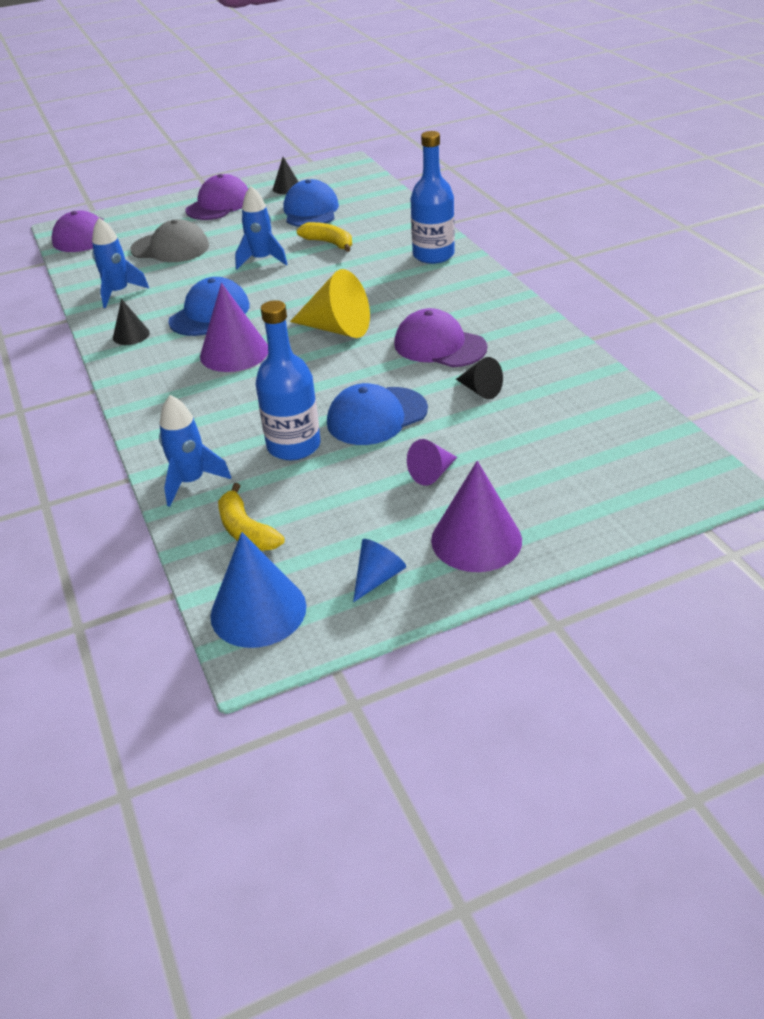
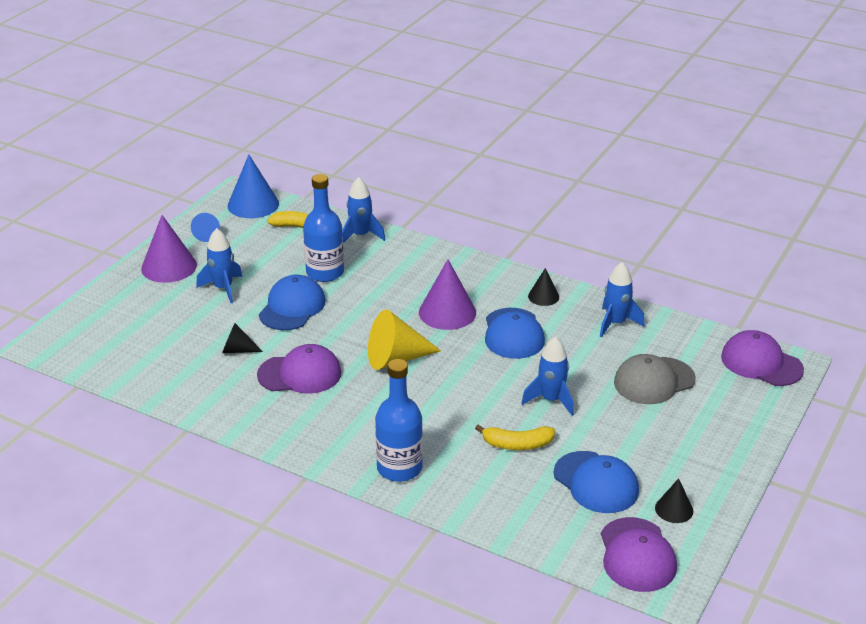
camera: 140 degrees right, 5 degrees down
purple cap [185,174,248,220] -> purple cap moved to [601,517,677,592]
purple cone [407,439,457,486] -> blue rocket [196,228,243,303]

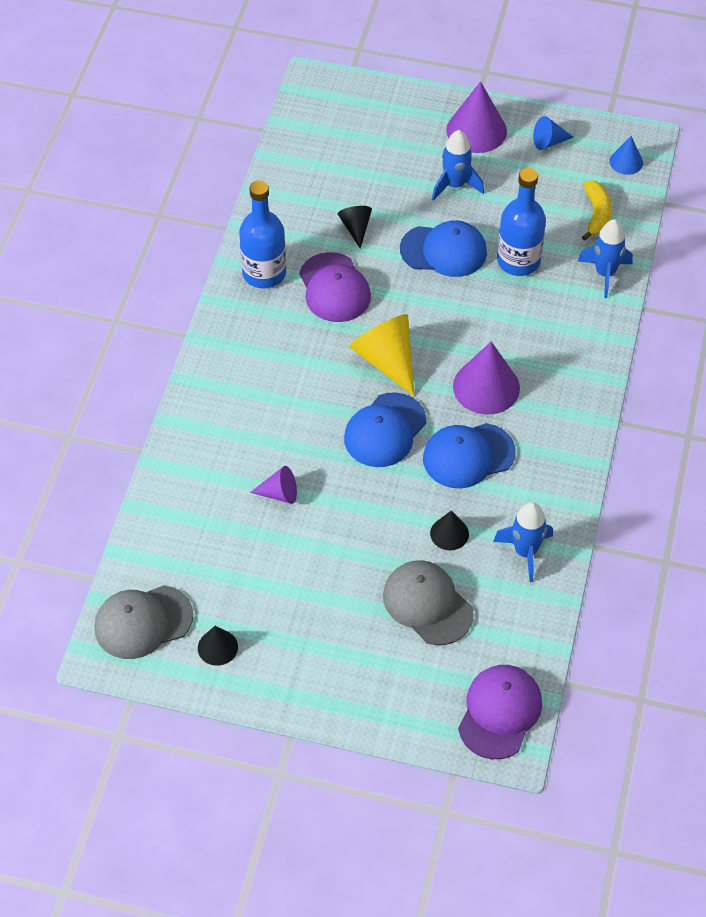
camera: 75 degrees right, 20 degrees up
blue cone [228,155,279,218] -> blue cone [609,136,643,175], size x0.55
blue bottle [375,359,423,482] -> blue bottle moved to [239,180,286,289]
yellow banana [475,425,555,450] -> purple cone [250,466,297,504]
blue rocket [521,336,574,416] -> none
black cone [528,268,559,306] -> black cone moved to [430,510,469,550]
blue cap [554,451,639,513] -> blue cap moved to [344,392,426,467]
purple cap [601,517,677,592] -> grey cap [94,585,193,659]

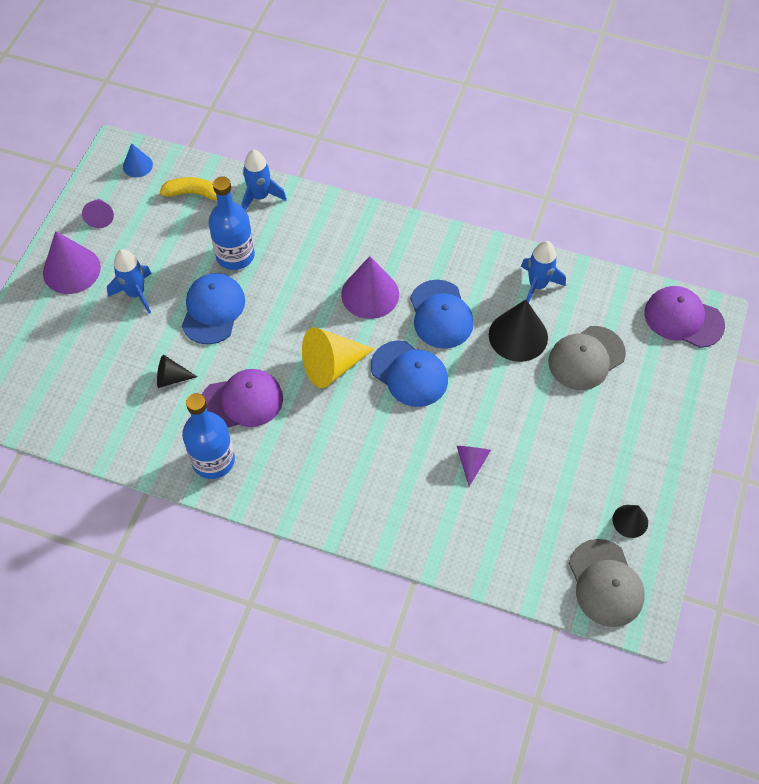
camera: 85 degrees left, 5 degrees up
black cone [430,510,469,550] -> black cone [489,299,548,362], size x1.82
blue cone [533,116,573,150] -> purple cone [82,199,114,228]

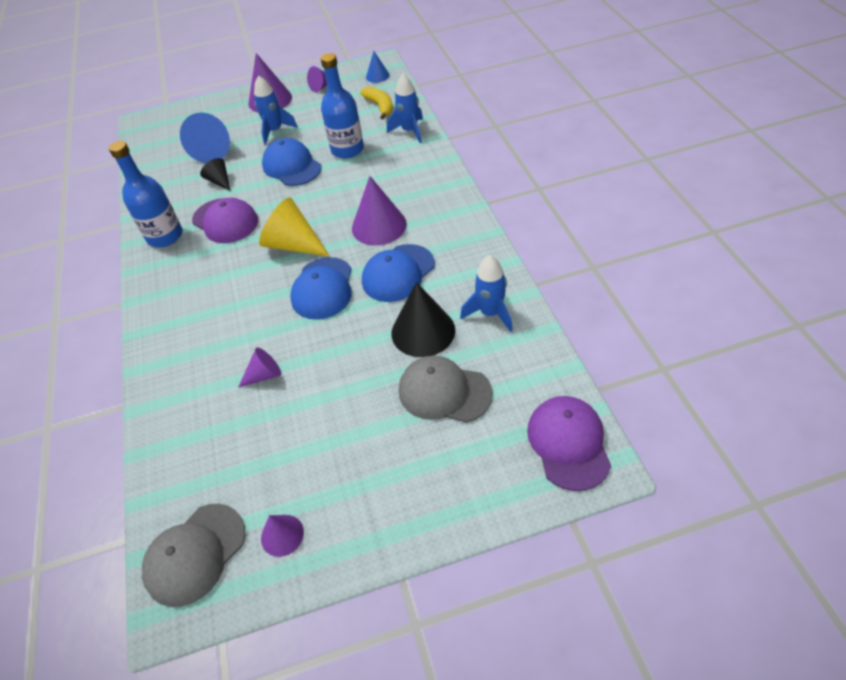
camera: 60 degrees right, 10 degrees down
blue cap [182,273,245,345] -> blue cap turned 105 degrees counterclockwise [262,138,321,186]
black cone [612,505,648,538] -> purple cone [261,515,304,557]
none -> blue cone [180,113,230,163]

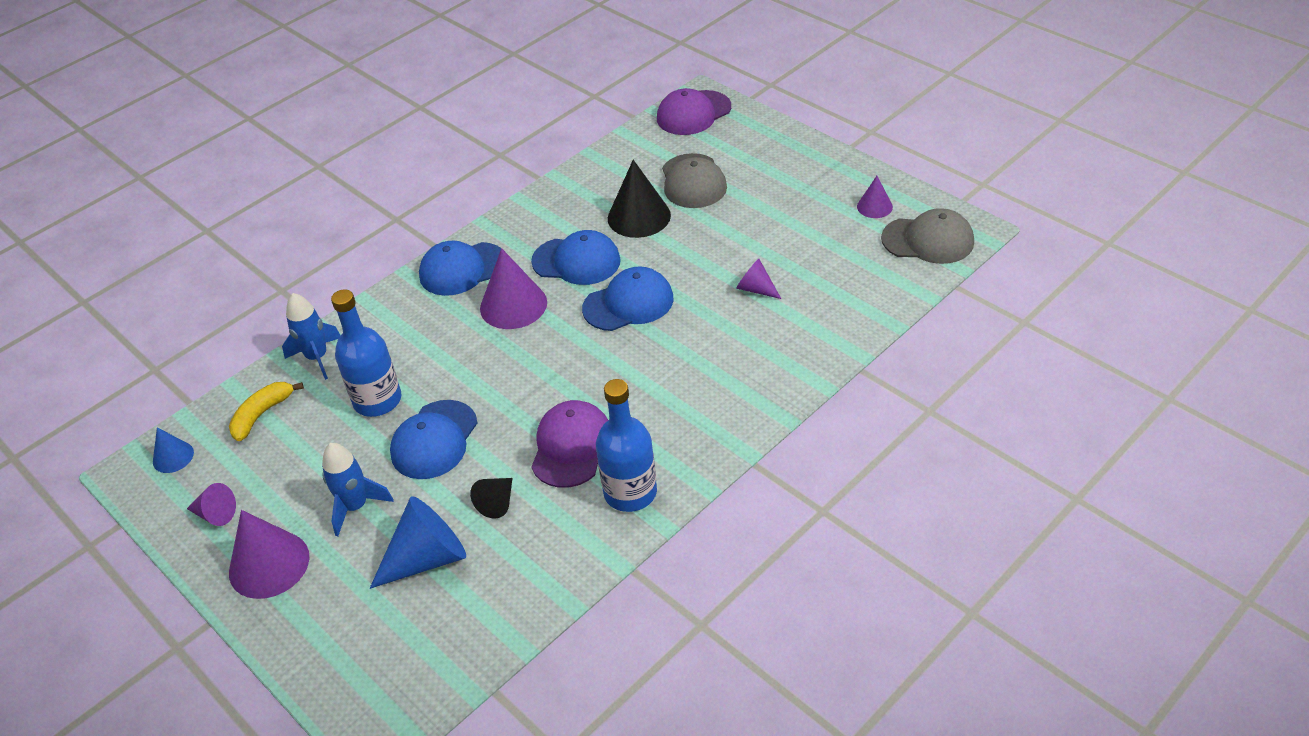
camera: 120 degrees left, 5 degrees down
yellow cone [259,197,330,257] -> none
blue rocket [460,255,513,332] -> none
none -> blue cap [419,241,501,296]

